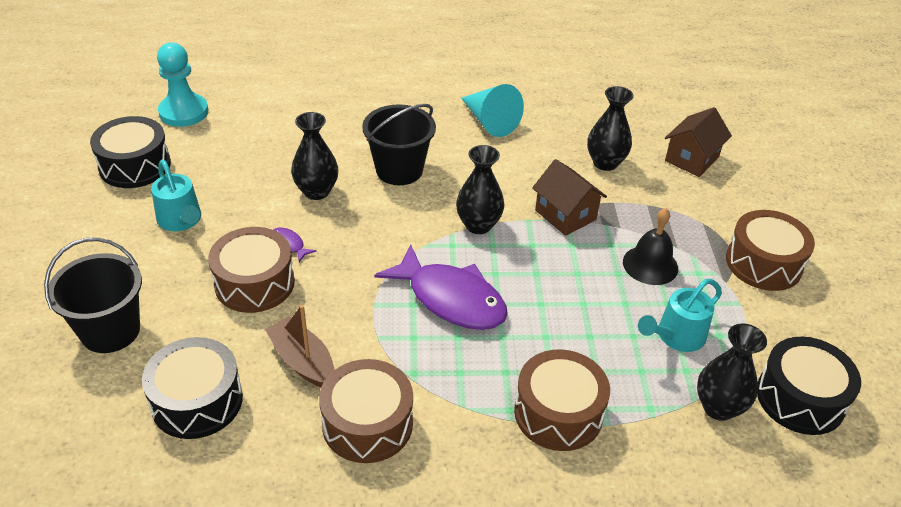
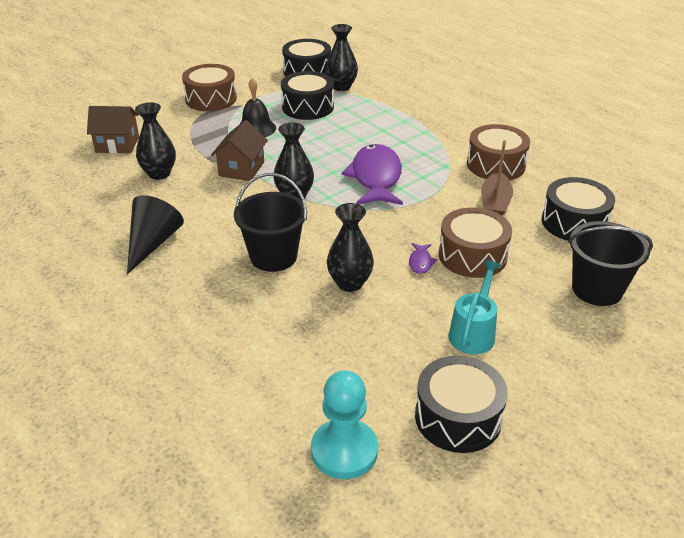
camera: 125 degrees left, 5 degrees down
turquoise cone [461,84,524,137] -> black cone [127,195,184,274]
brown drum [514,349,610,451] -> none
turquoise watering can [638,279,722,352] -> black drum [281,71,334,120]

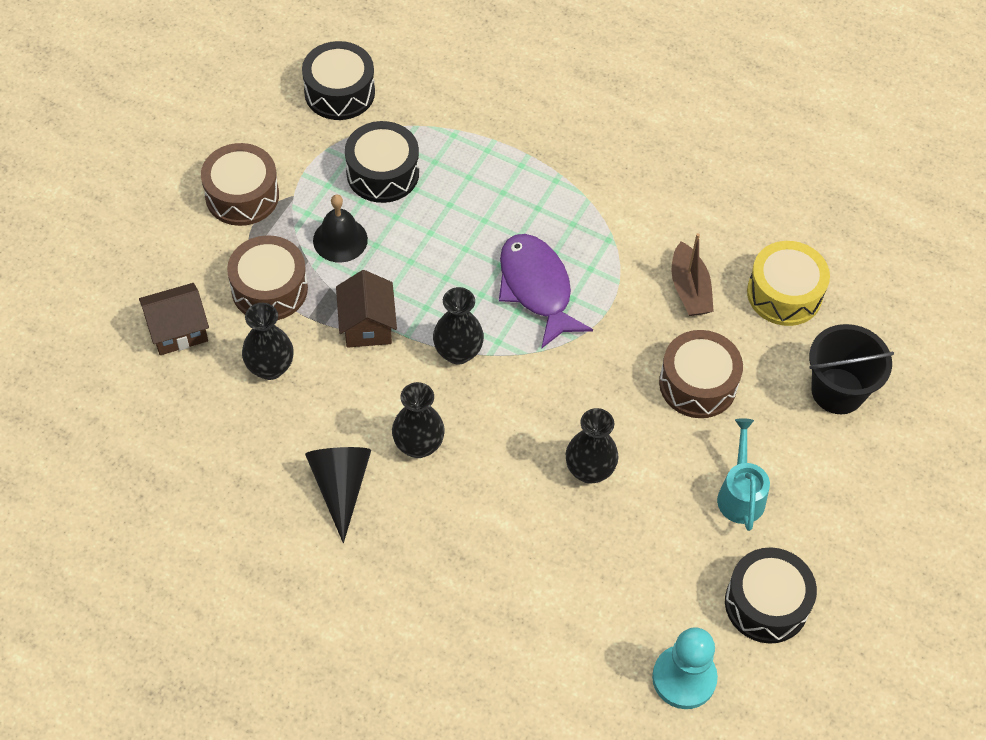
camera: 25 degrees left, 20 degrees up
black bucket [234,173,307,272] -> none
black vase [325,24,358,91] -> black vase moved to [392,382,445,458]
purple fish [409,243,437,274] -> none
brown drum [467,124,530,180] -> brown drum moved to [227,235,308,320]
black drum [542,177,615,241] -> yellow drum [747,241,830,326]

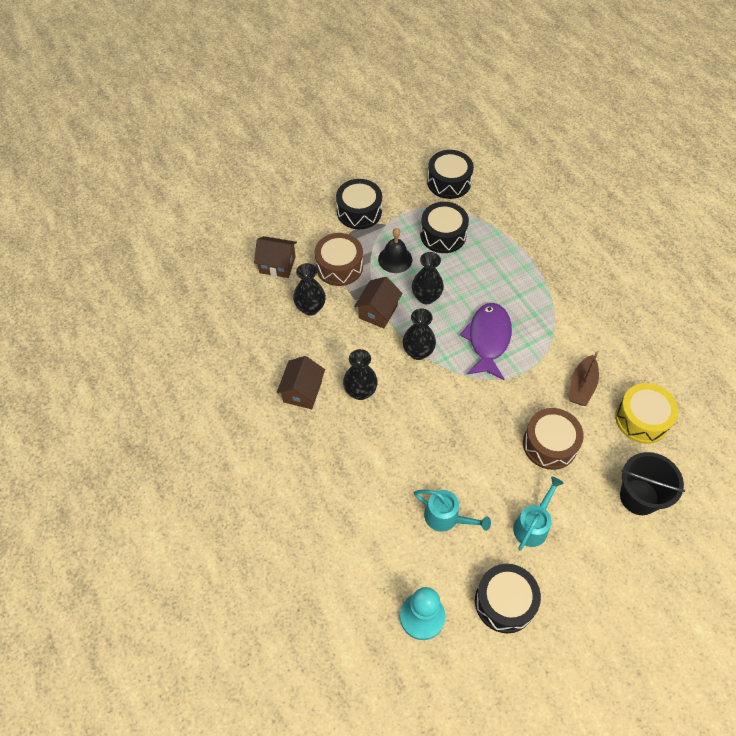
camera: 35 degrees right, 0 degrees up
brown drum [201,143,279,226] -> black drum [336,179,382,229]
black cone [305,447,371,543] -> brown house [277,356,325,409]
black vase [566,408,619,483] -> black vase moved to [412,252,444,304]
none -> turquoise watering can [414,490,491,532]

